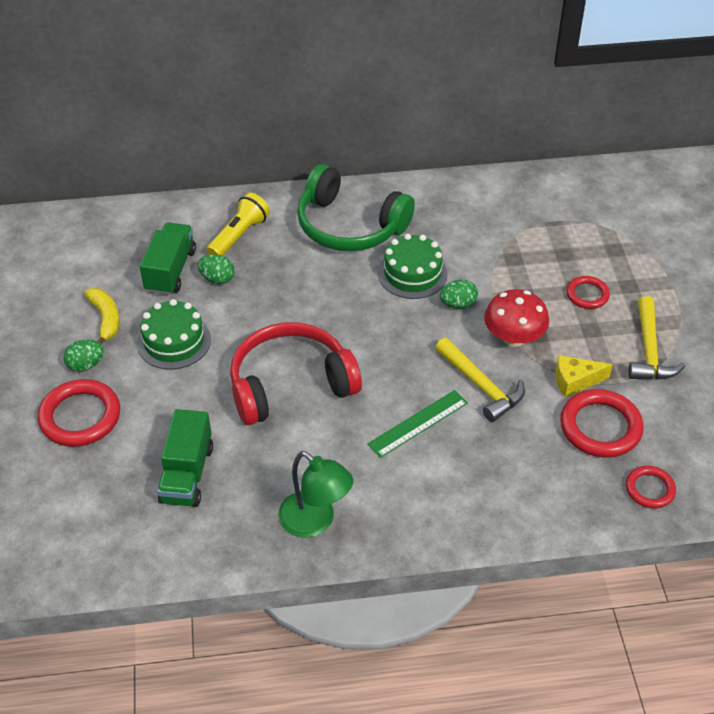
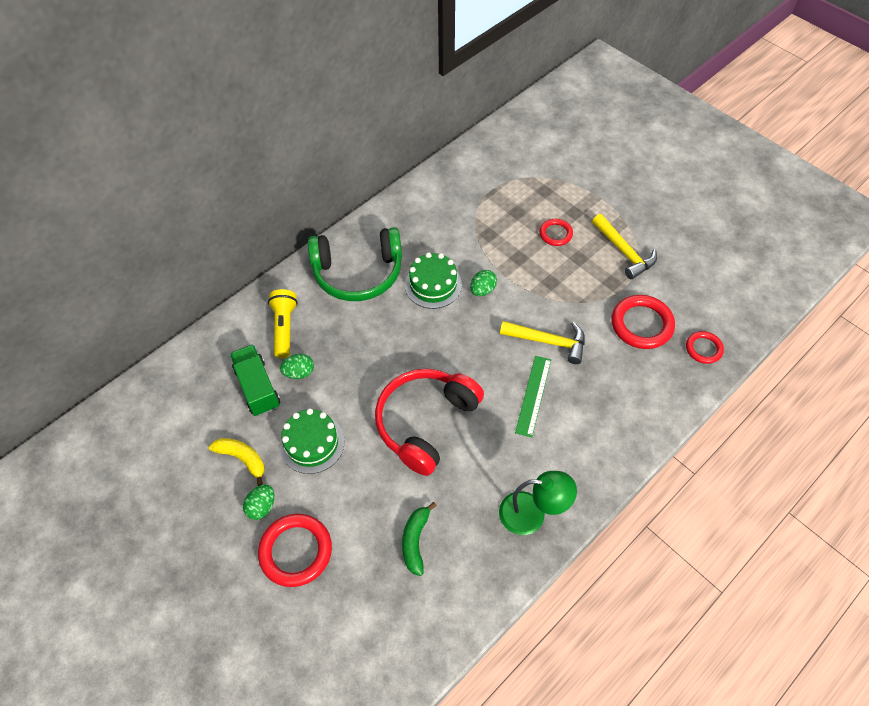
camera: 35 degrees left, 10 degrees up
green truck [157,409,213,507] -> green banana [402,502,437,576]
red mushroom [484,289,549,347] -> none
yellow cheese [555,355,613,397] -> none

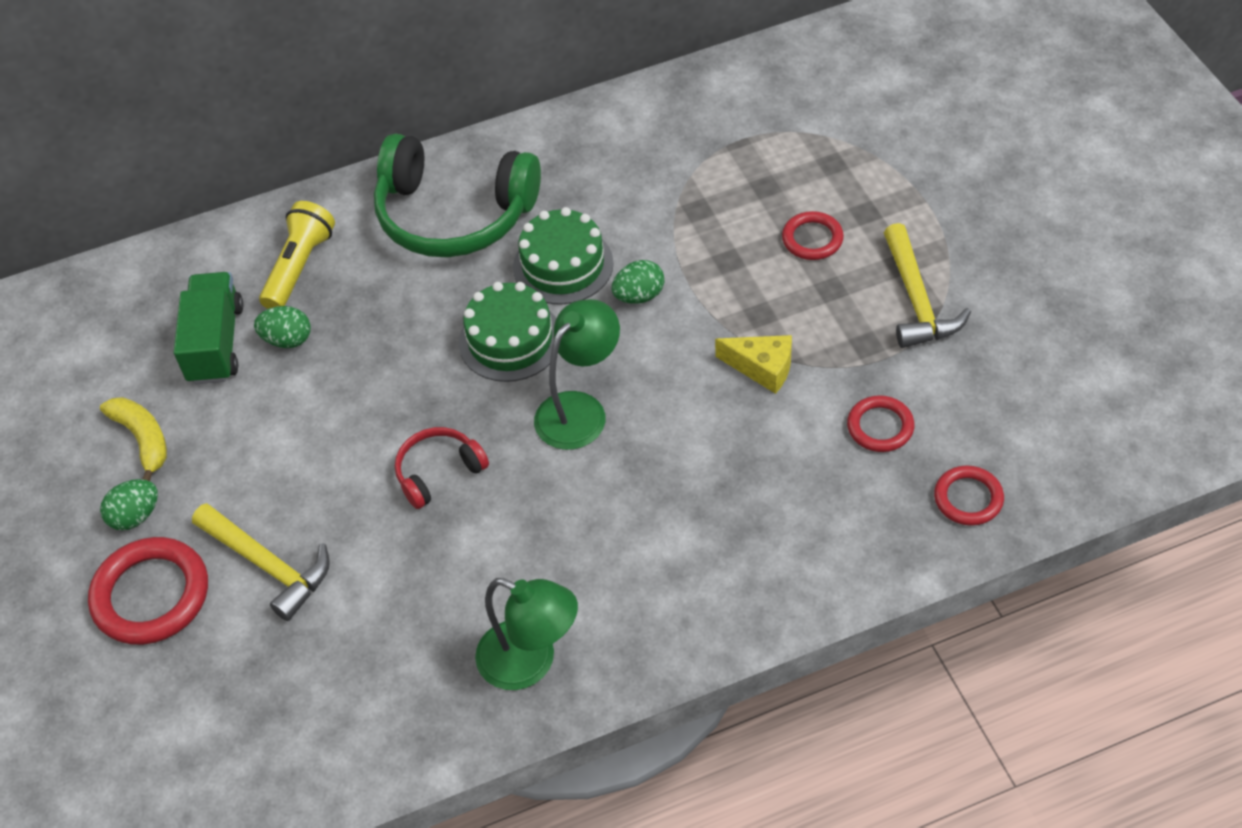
camera: 25 degrees right, 5 degrees down
green cake [280,409,345,474] -> green cake moved to [459,282,556,382]
red headphones [375,369,484,476] -> red headphones [395,427,489,509], size x0.49
green banana [402,502,437,576] -> none
yellow hammer [500,321,585,364] -> yellow hammer moved to [192,503,330,621]
green ruler [515,356,551,437] -> none
red ring [612,295,675,349] -> red ring [847,395,915,452], size x0.58
none -> green lamp [534,299,620,450]
none -> yellow cheese [715,335,792,394]

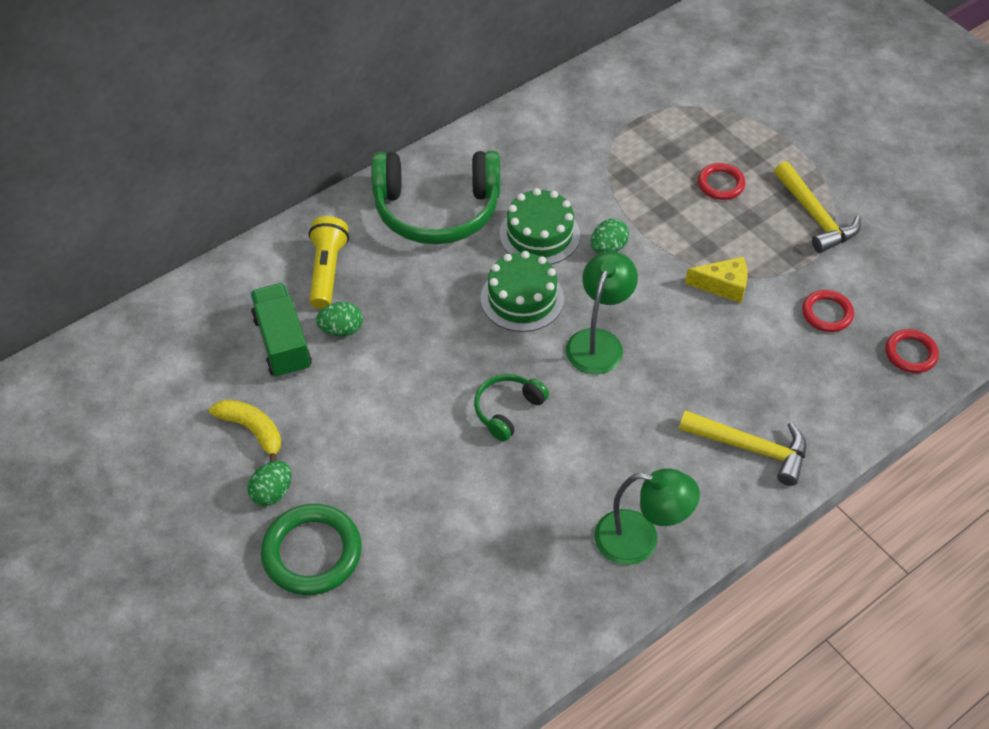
camera: 20 degrees left, 0 degrees up
red ring [88,537,208,645] -> green ring [261,504,362,595]
yellow hammer [192,503,330,621] -> yellow hammer moved to [679,410,806,486]
red headphones [395,427,489,509] -> green headphones [474,374,549,442]

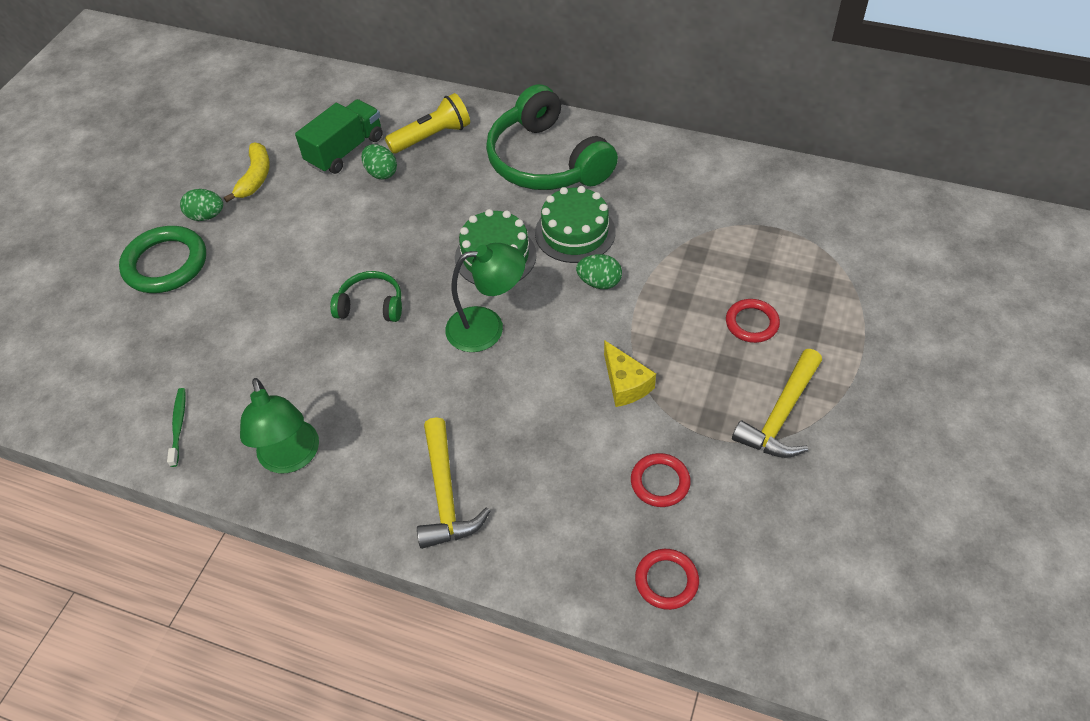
camera: 60 degrees right, 0 degrees up
none -> green toothbrush [167,388,186,467]

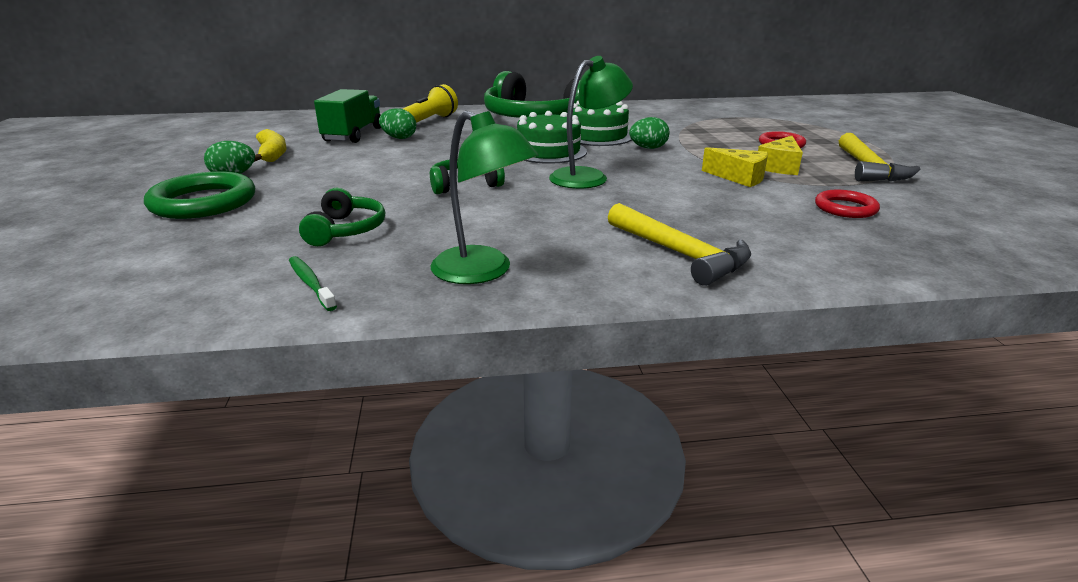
camera: 30 degrees left, 25 degrees down
red ring [635,549,699,610] -> none
none -> green headphones [299,188,385,246]
none -> yellow cheese [758,136,803,175]

